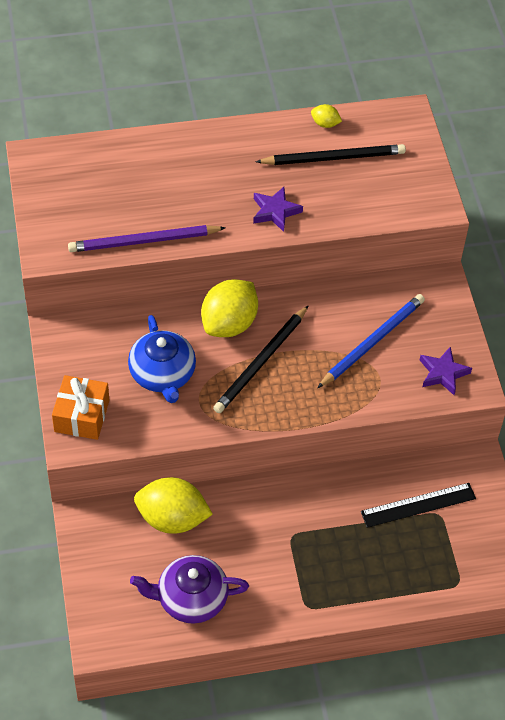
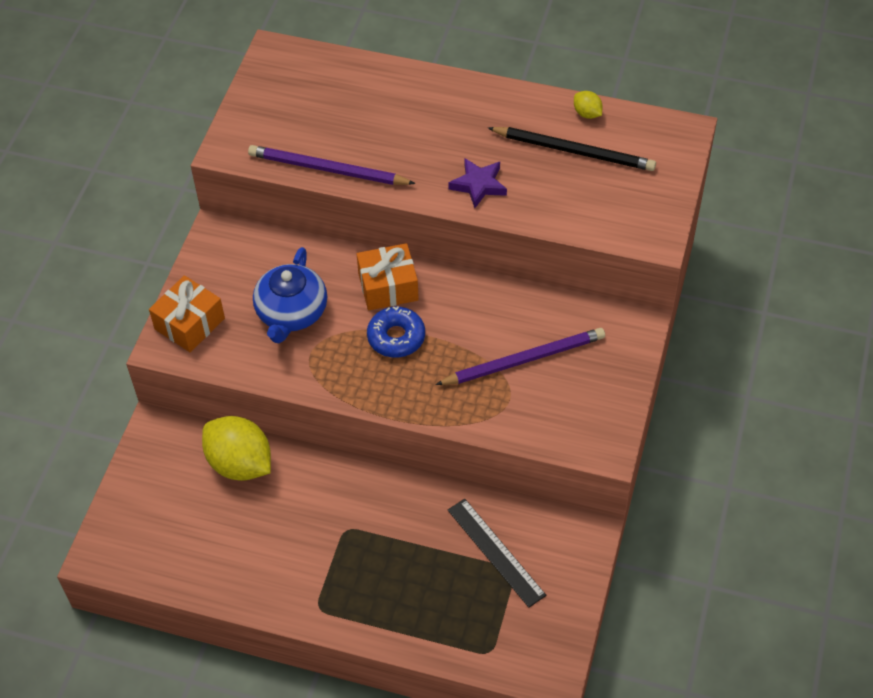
camera: 30 degrees right, 0 degrees up
purple teapot [130,555,249,624] -> none
yellow lemon [201,279,258,337] -> orange gift [357,243,419,310]
black pencil [213,305,309,413] -> blue donut [367,306,425,358]
blue pencil [317,294,425,388] -> purple pencil [435,328,605,385]
black ruler [361,483,476,528] -> black ruler turned 45 degrees clockwise [448,499,546,608]
purple star [420,346,472,395] -> none

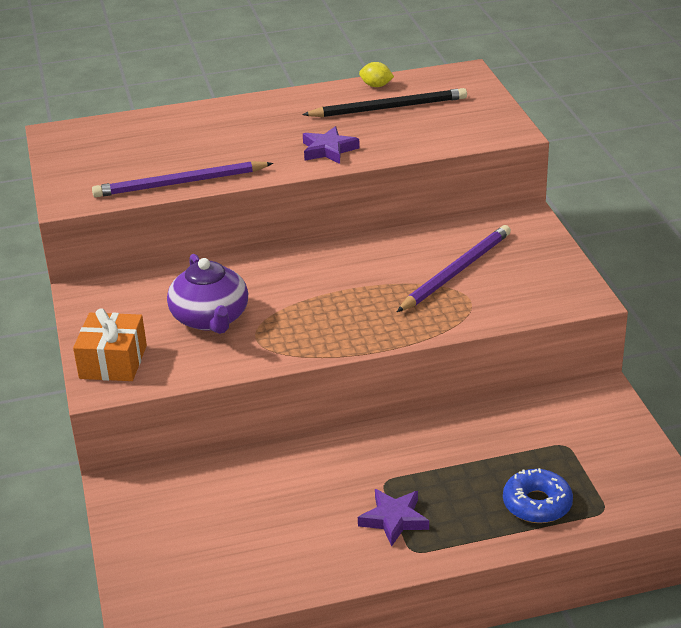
camera: 30 degrees left, 20 degrees down
yellow lemon [202,416,271,481] -> none
blue teapot [253,247,327,343] -> purple teapot [167,254,248,334]
orange gift [357,243,419,310] -> none
blue donut [367,306,425,358] -> blue donut moved to [503,468,573,523]
black ruler [448,499,546,608] -> none
none -> purple star [358,489,429,547]

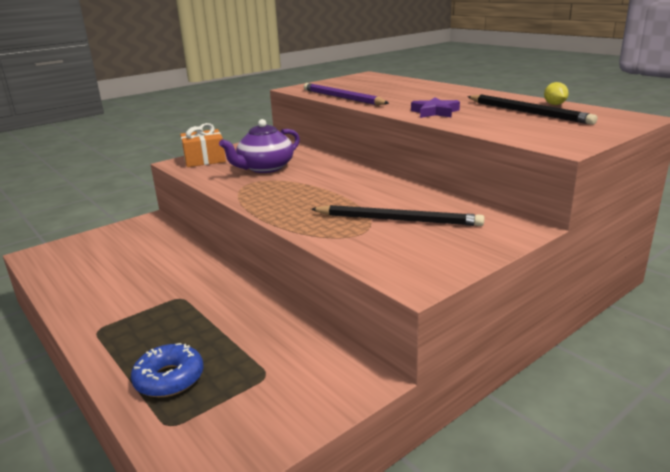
camera: 65 degrees right, 10 degrees down
purple star [358,489,429,547] -> none
purple pencil [397,225,511,312] -> black pencil [311,205,485,226]

